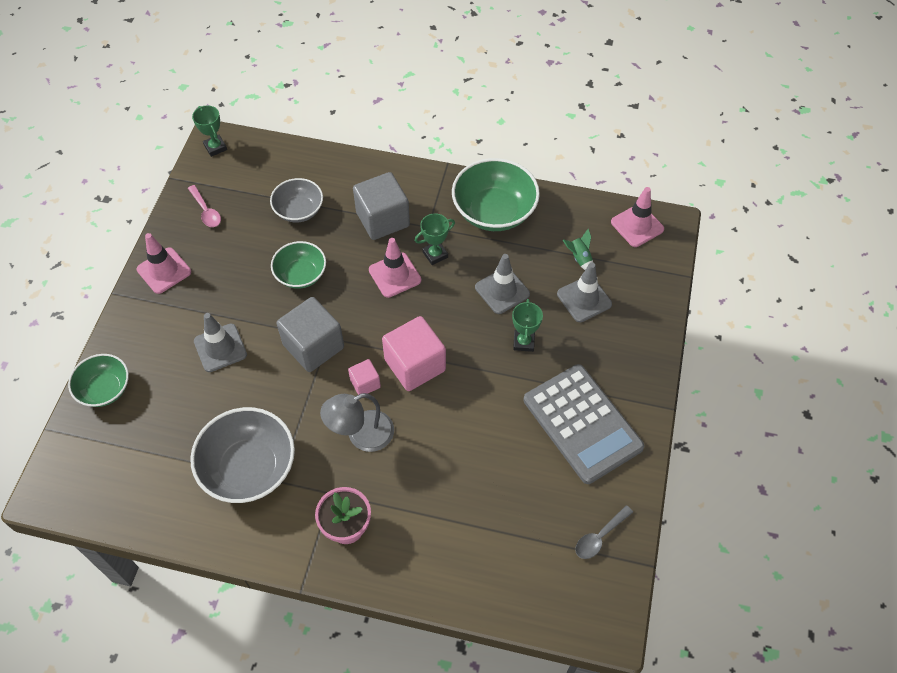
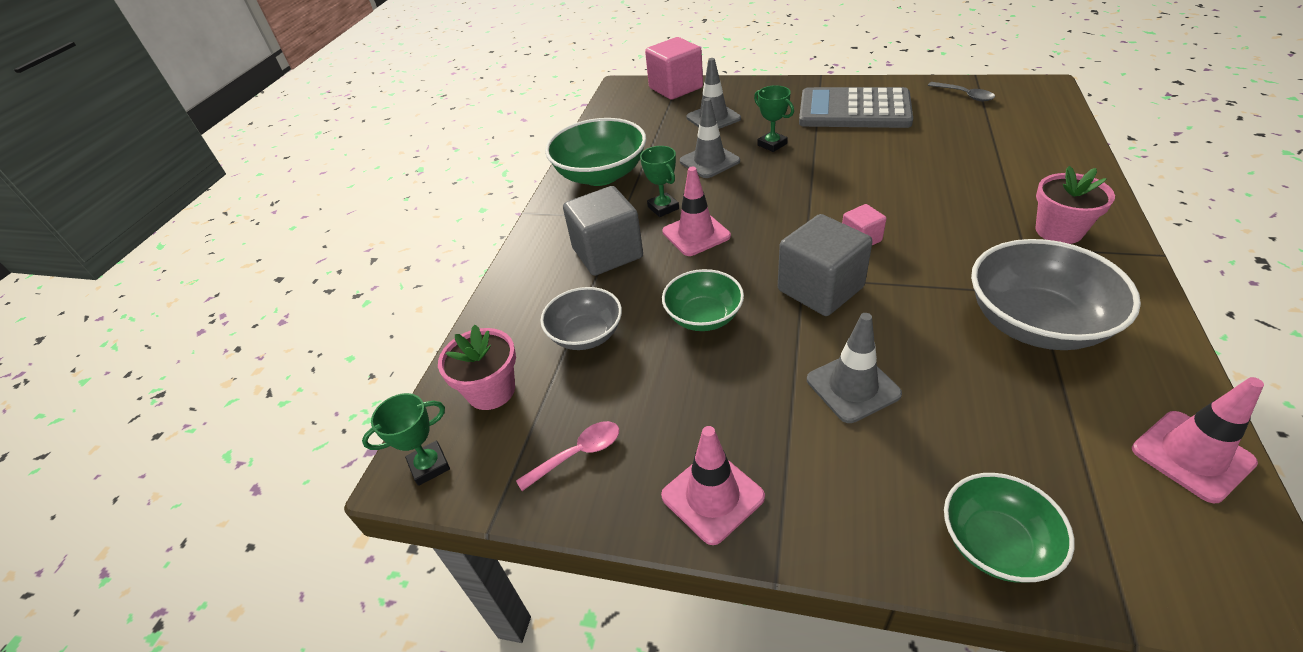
camera: 85 degrees left, 15 degrees down
grey lamp [320,393,394,452] -> none
pink cube [382,316,446,391] -> pink cube moved to [645,37,703,100]
green trophy [512,299,543,352] -> green trophy turned 45 degrees clockwise [754,85,794,152]
grey calculator [523,364,644,484] -> grey calculator turned 135 degrees counterclockwise [799,87,913,128]
green rocket [563,229,593,270] -> none
pink traffic cone [611,187,664,247] -> pink traffic cone moved to [1132,377,1264,503]
none -> pink flower pot [438,325,516,410]

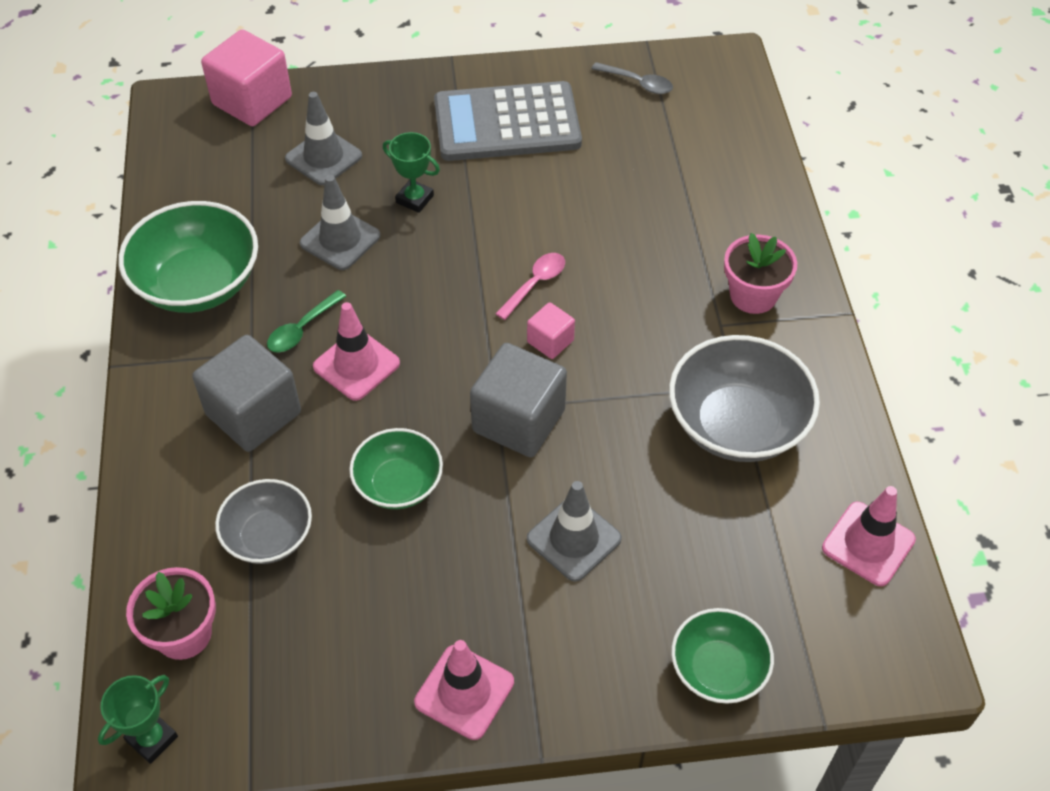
camera: 25 degrees left, 10 degrees up
pink spoon [516,421,619,491] -> pink spoon moved to [495,253,565,320]
green trophy [640,146,679,217] -> green spoon [267,290,346,353]

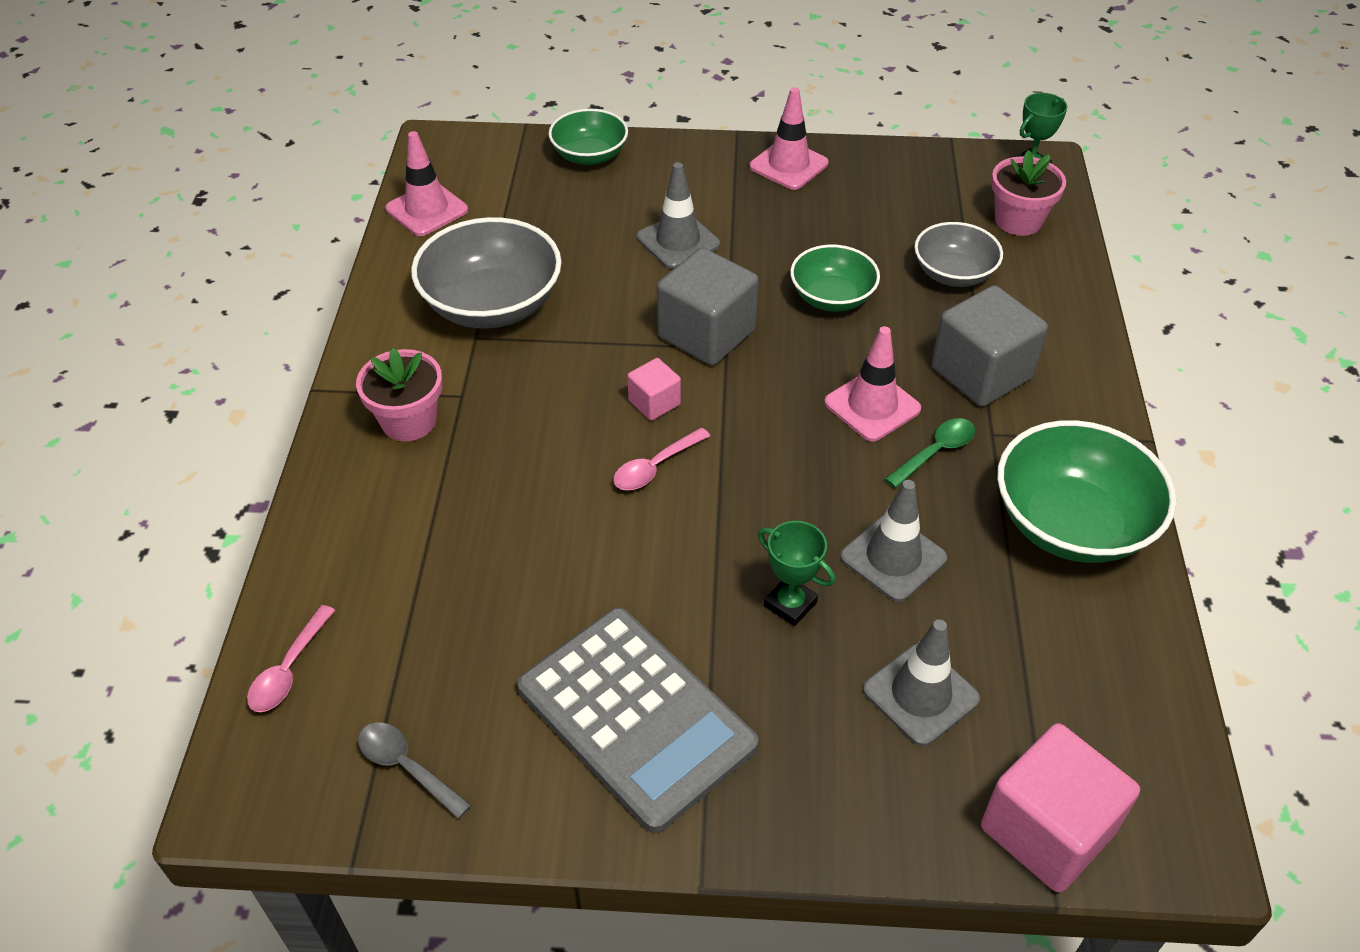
camera: 170 degrees left, 5 degrees down
grey calculator [434,81,582,161] -> grey calculator turned 45 degrees clockwise [517,608,758,833]
none -> pink spoon [247,605,335,712]

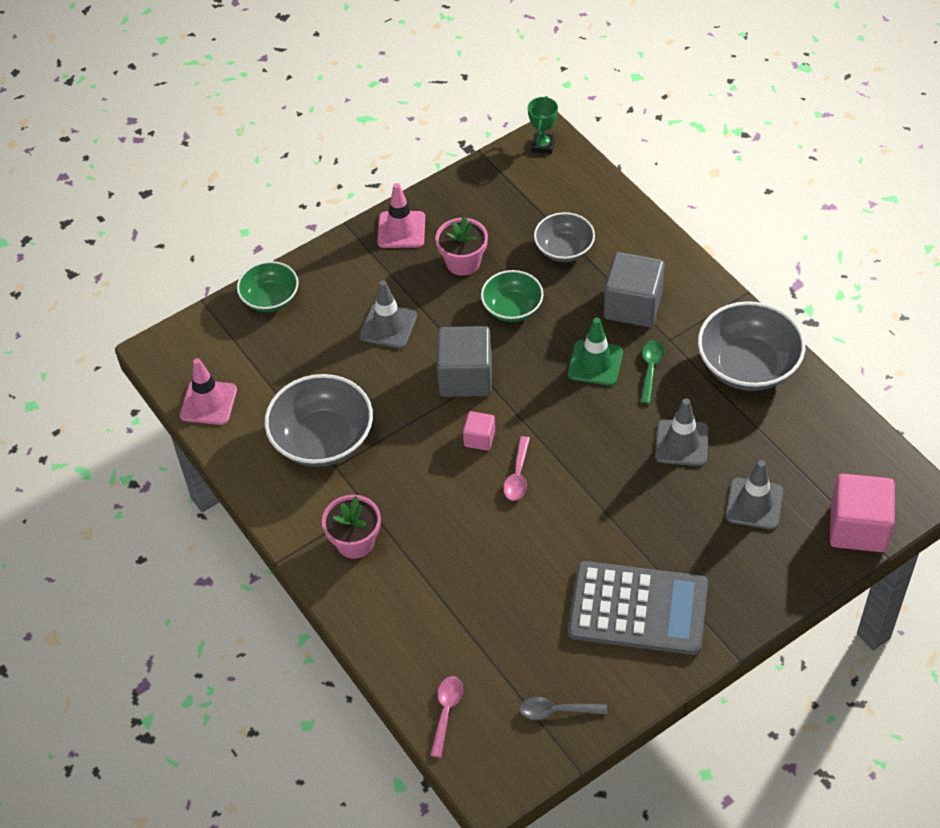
camera: 35 degrees left, 5 degrees up
pink spoon [247,605,335,712] -> pink spoon turned 150 degrees counterclockwise [430,676,463,758]
green trophy [758,521,835,626] -> none
pink traffic cone [824,326,921,442] -> green traffic cone [568,317,623,386]
pink flower pot [991,150,1066,236] -> pink flower pot moved to [435,216,488,276]
green bowl [997,420,1176,563] -> grey bowl [698,301,805,391]

